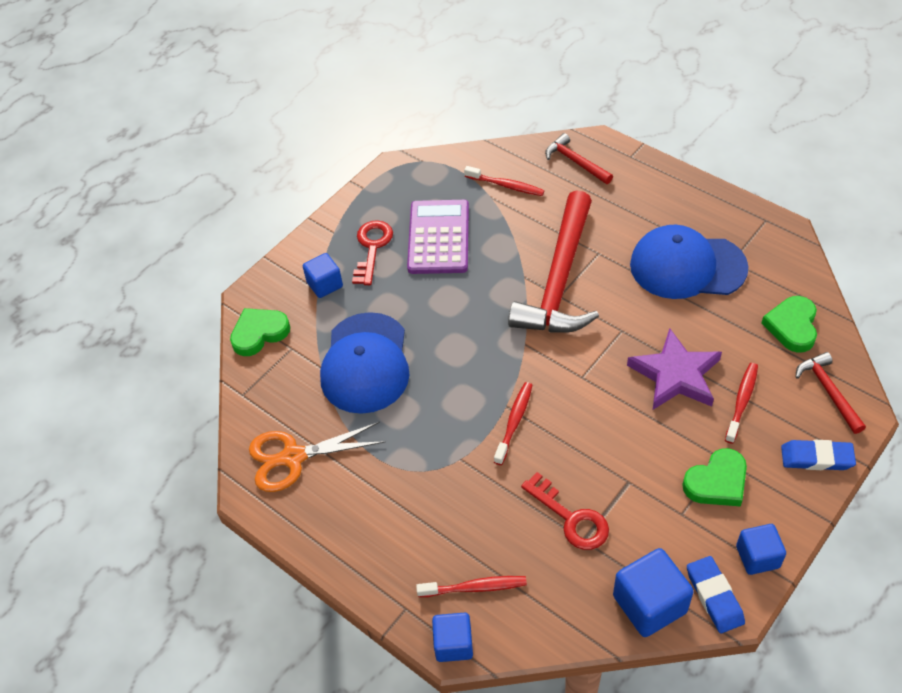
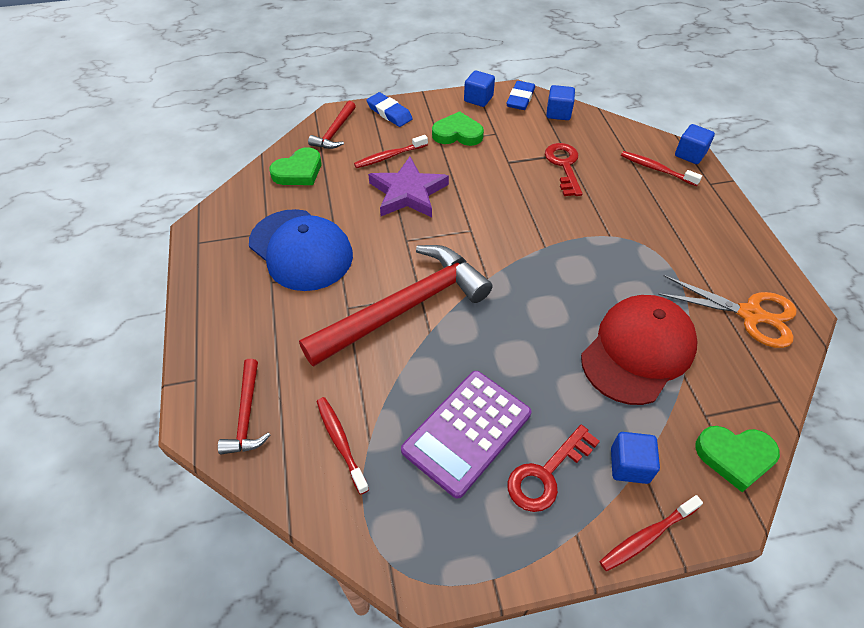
camera: 145 degrees left, 0 degrees up
blue cap [320,312,410,414] -> red cap [581,295,698,405]
red toothbrush [494,382,532,465] -> red toothbrush moved to [599,495,703,571]
blue cube [613,548,694,637] -> blue cube [546,85,575,120], size x0.64

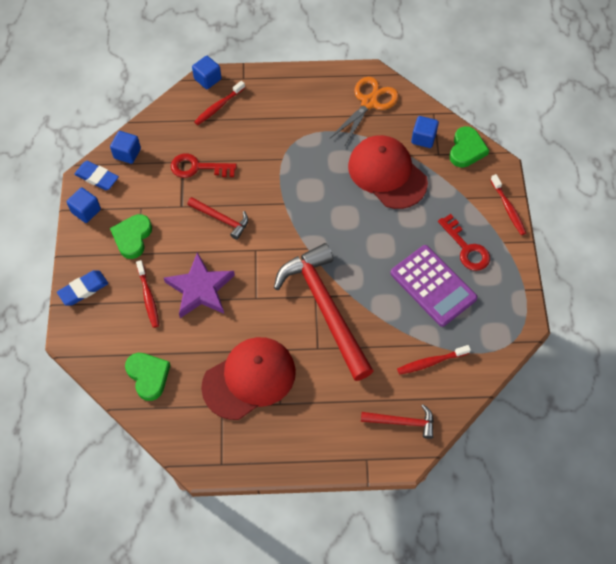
camera: 80 degrees left, 10 degrees up
blue cap [249,209,353,291] -> red cap [201,337,296,420]
red hammer [308,101,356,149] -> red hammer moved to [187,197,248,240]
blue cube [611,432,660,484] -> blue cube moved to [411,116,439,148]

